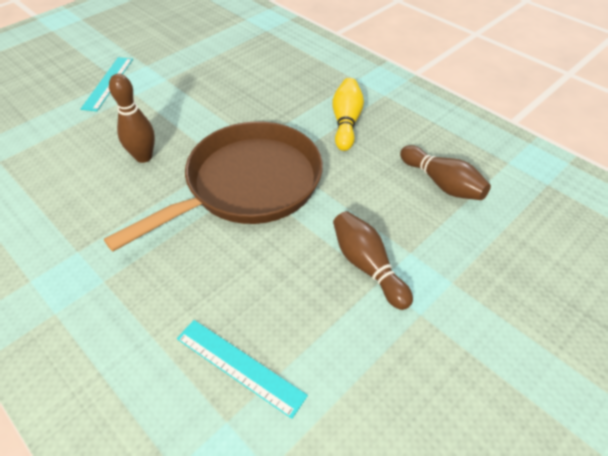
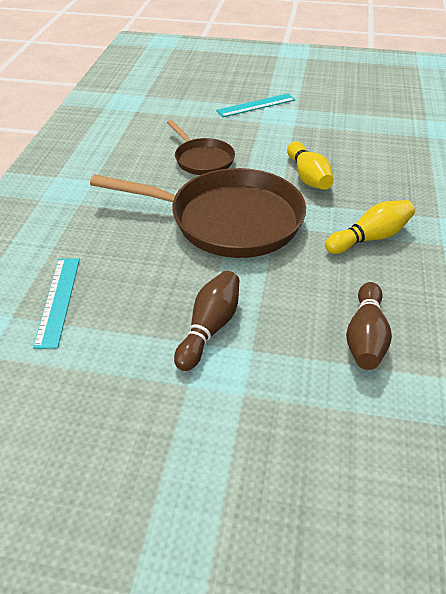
camera: 55 degrees right, 5 degrees down
brown bowling pin [109,74,155,163] -> brown pan [167,120,235,175]
none -> yellow bowling pin [287,141,334,190]

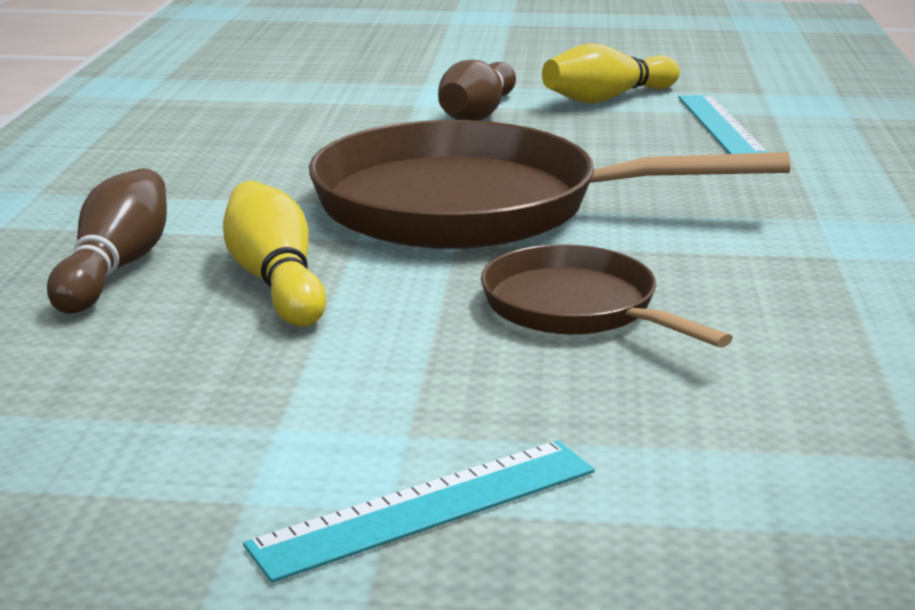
camera: 175 degrees right, 20 degrees down
yellow bowling pin [325,200,415,254] -> yellow bowling pin moved to [542,43,680,103]
brown bowling pin [346,282,392,370] -> brown bowling pin moved to [47,168,167,313]

